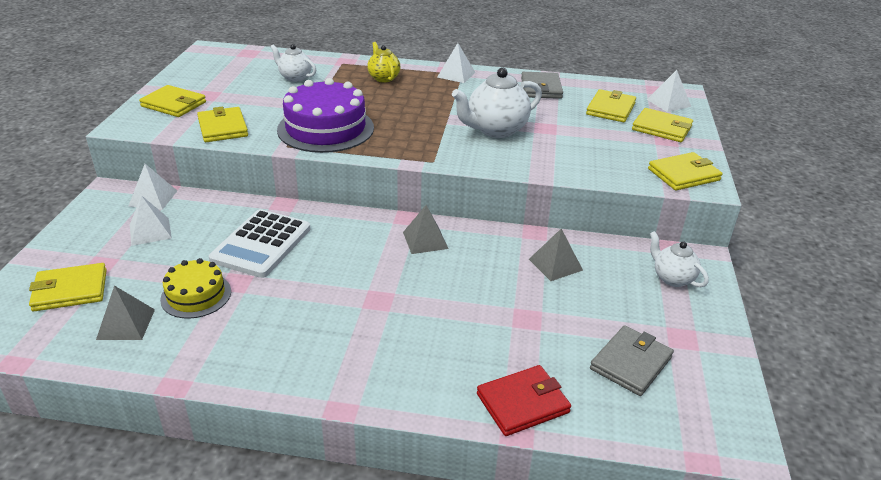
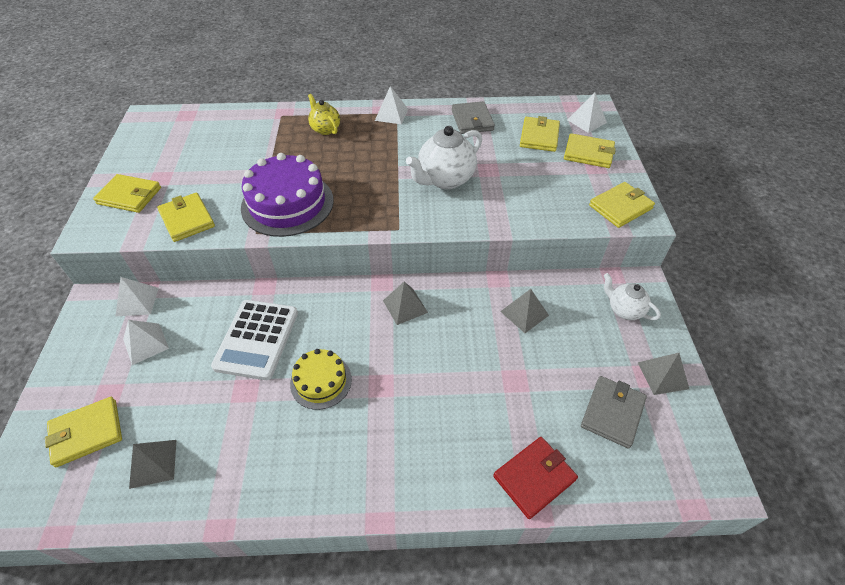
camera: 10 degrees left, 15 degrees up
yellow cake [160,258,231,319] -> yellow cake moved to [290,349,352,410]
white teapot [270,44,316,82] -> none
none -> grey pyramid [638,353,689,395]

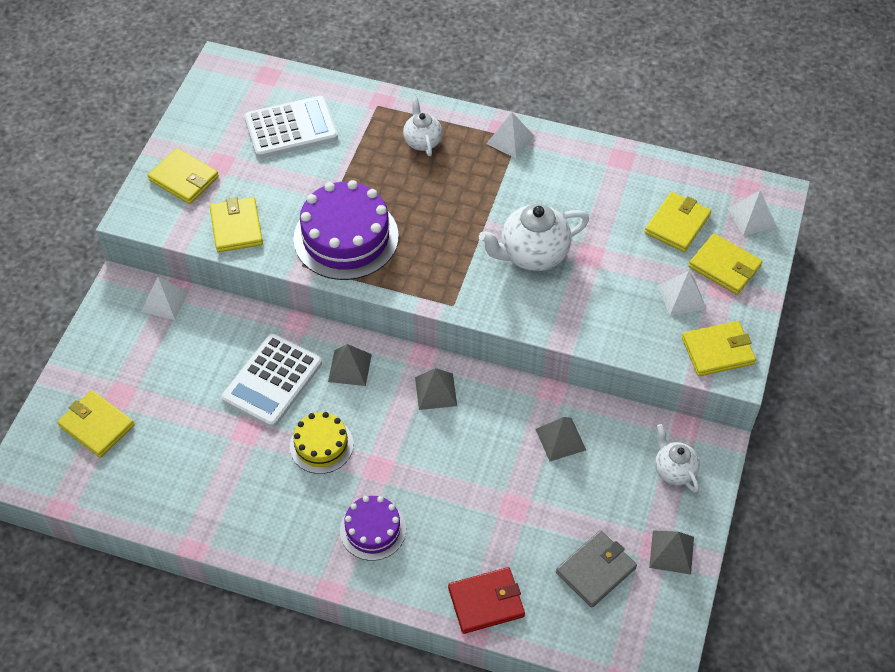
camera: 20 degrees right, 5 degrees up
yellow wallet [45,397,122,467] -> yellow wallet turned 45 degrees clockwise [57,390,135,458]
white pyramid [123,320,169,365] -> white pyramid moved to [658,271,706,316]
grey pyramid [129,440,176,489] -> grey pyramid moved to [328,344,372,386]
yellow teapot [308,94,340,135] -> white teapot [403,96,442,156]
grey wallet [451,101,495,134] -> none
none -> white calculator [244,96,338,158]
none -> purple cake [340,496,406,561]

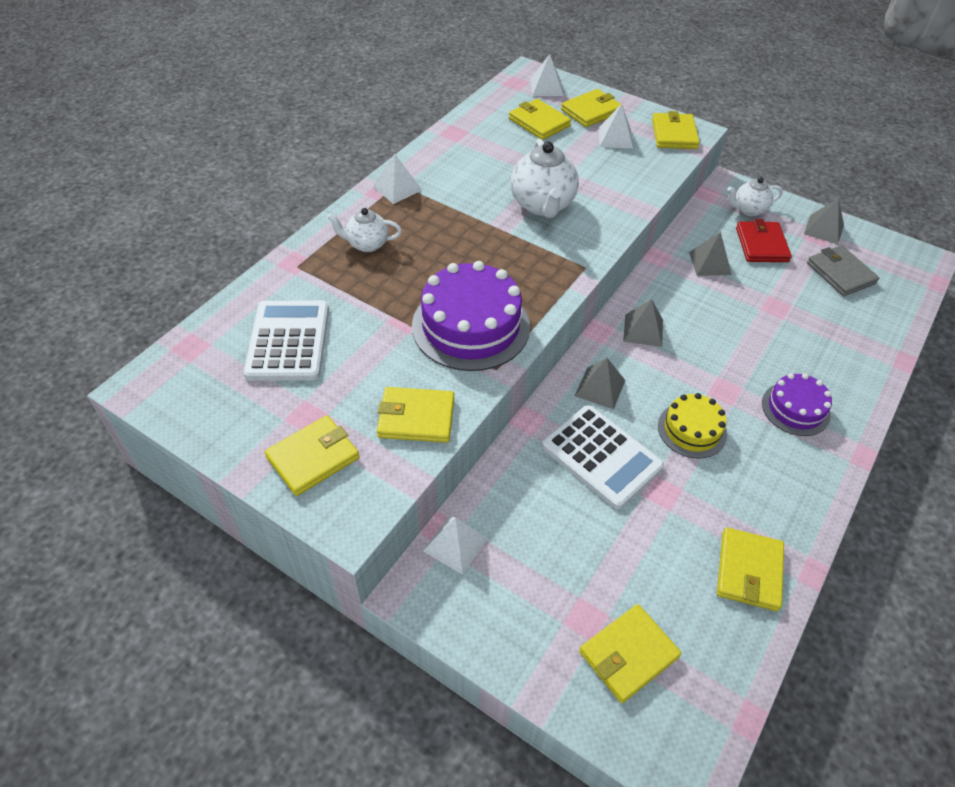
camera: 75 degrees left, 5 degrees down
red wallet [448,567,525,634] -> red wallet moved to [736,219,792,262]
none -> yellow wallet [717,527,784,611]

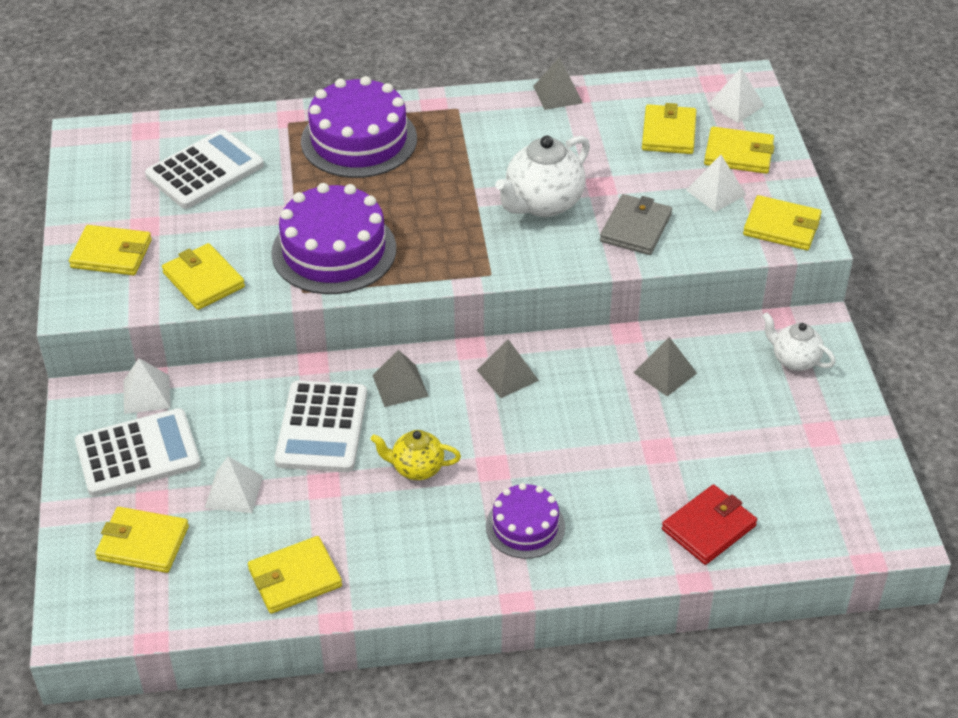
camera: 50 degrees right, 5 degrees down
white teapot [327,208,402,252] -> purple cake [301,76,417,178]
white pyramid [373,153,422,204] -> white pyramid moved to [205,456,263,513]
yellow wallet [652,111,700,149] -> yellow wallet turned 60 degrees clockwise [743,195,822,250]
yellow cake [658,393,727,459] -> yellow teapot [371,430,461,480]
red wallet [736,219,792,262] -> red wallet moved to [662,485,757,565]
grey pyramid [804,198,844,244] -> grey pyramid moved to [533,57,583,110]
grey wallet [807,245,880,296] -> grey wallet moved to [600,194,672,255]
none -> white calculator [75,408,201,497]

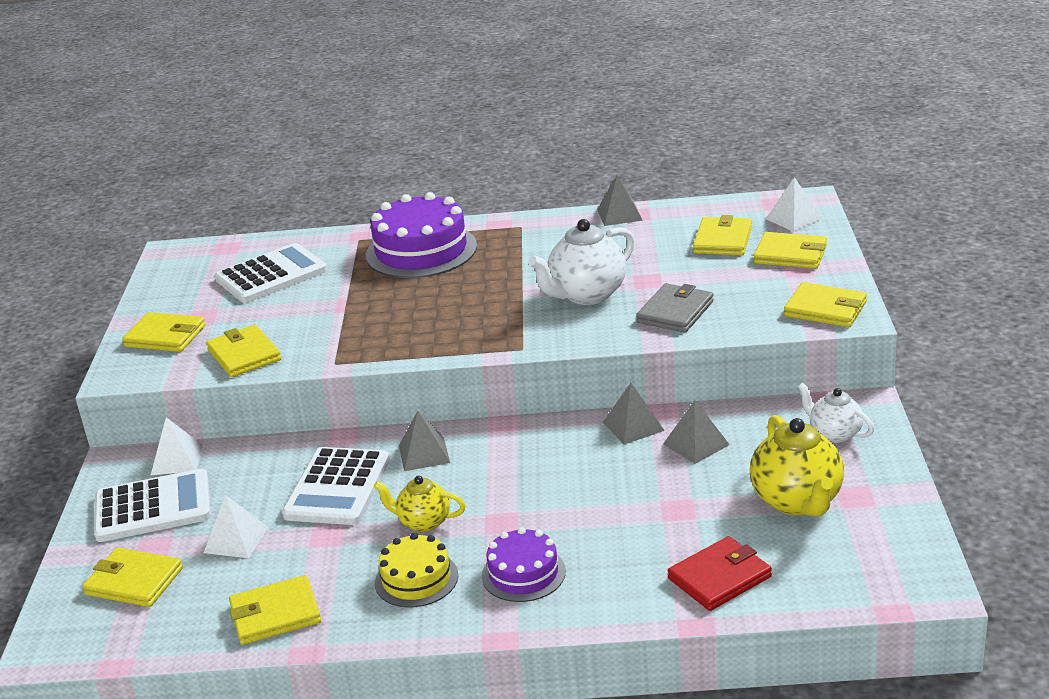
camera: 10 degrees right, 15 degrees down
purple cake [271,183,396,294] -> none
grey pyramid [477,339,539,398] -> grey pyramid moved to [603,383,665,445]
white pyramid [686,155,746,212] -> none
none -> yellow cake [375,533,458,607]
none -> yellow teapot [750,415,844,517]

